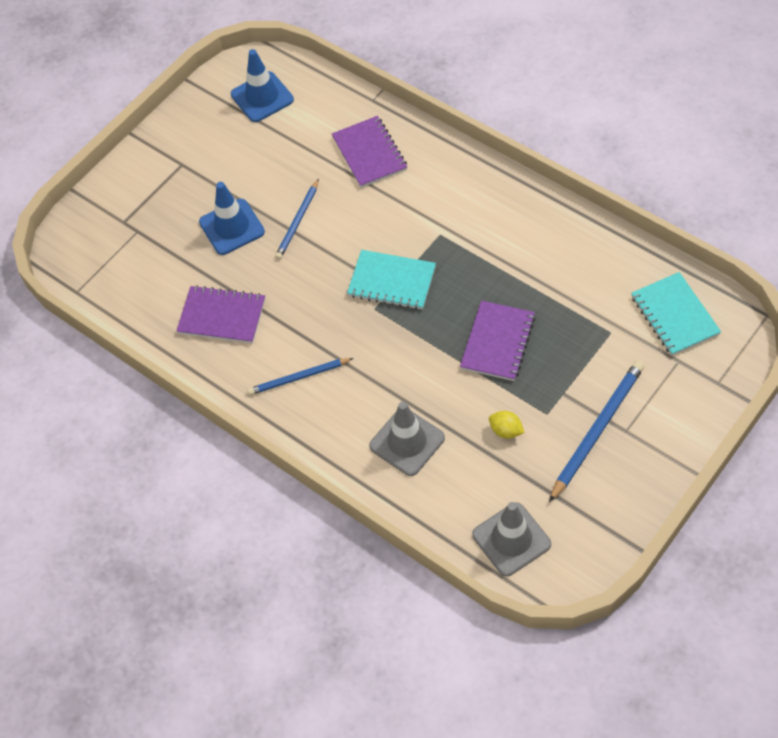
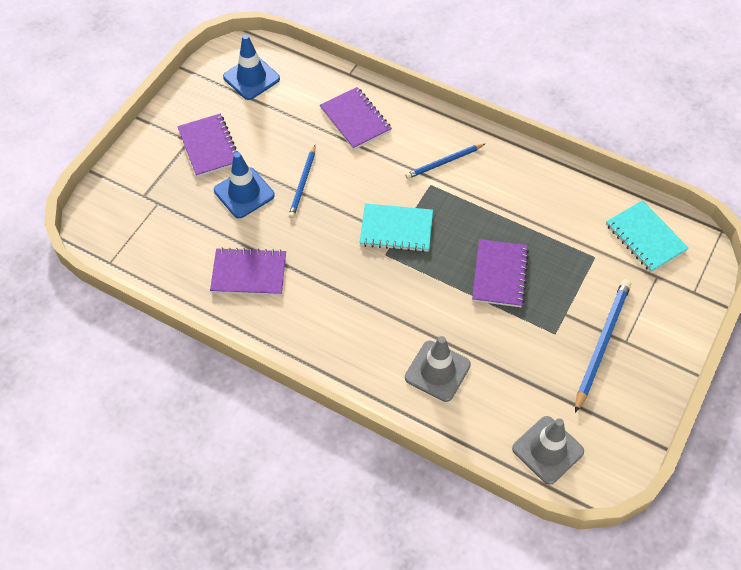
camera: 15 degrees left, 0 degrees up
blue pencil [248,358,353,395] -> blue pencil moved to [405,144,485,179]
yellow lemon [489,411,524,438] -> none
none -> purple notebook [177,114,238,177]

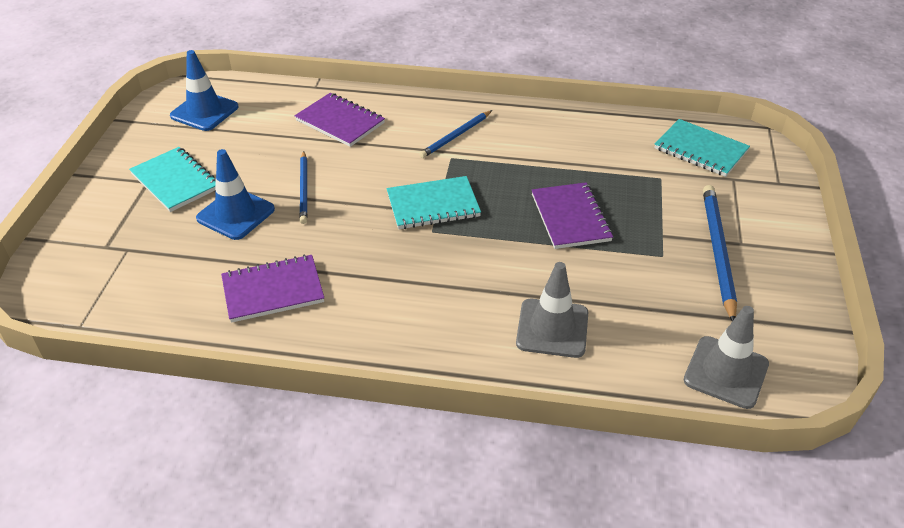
camera: 20 degrees left, 15 degrees down
purple notebook [177,114,238,177] -> turquoise notebook [129,147,216,212]

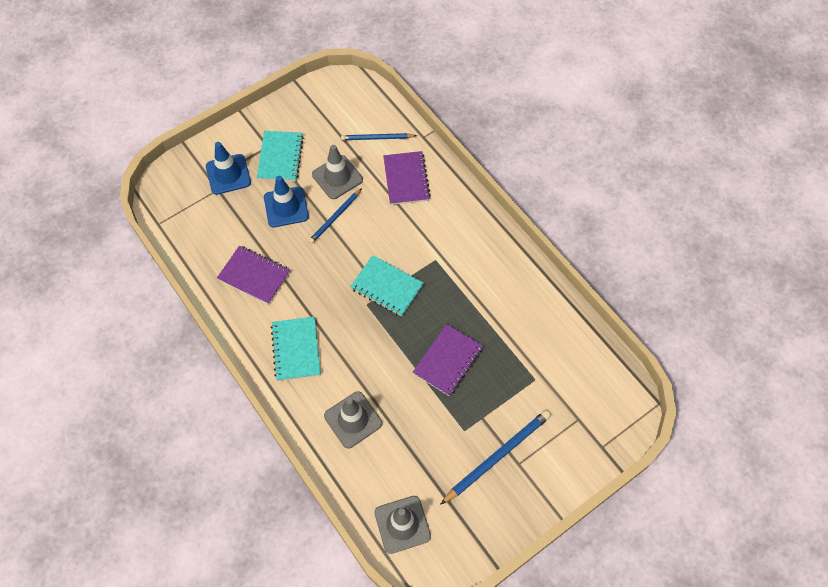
camera: 45 degrees right, 20 degrees up
blue traffic cone [170,50,239,131] -> blue traffic cone moved to [206,142,251,195]
blue pencil [419,110,492,158] -> blue pencil moved to [341,133,417,140]
turquoise notebook [654,119,750,177] -> turquoise notebook moved to [271,317,321,381]
none -> grey traffic cone [312,145,363,199]

